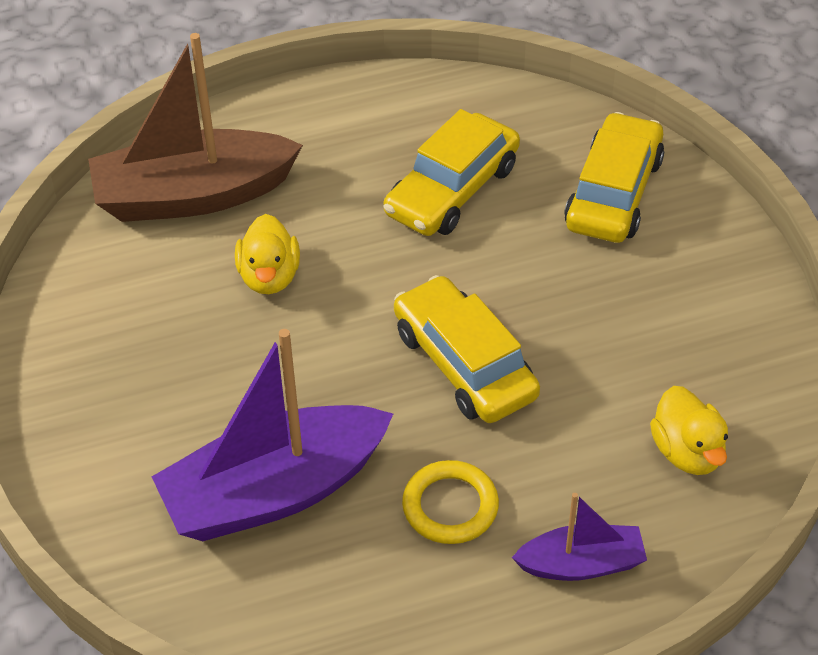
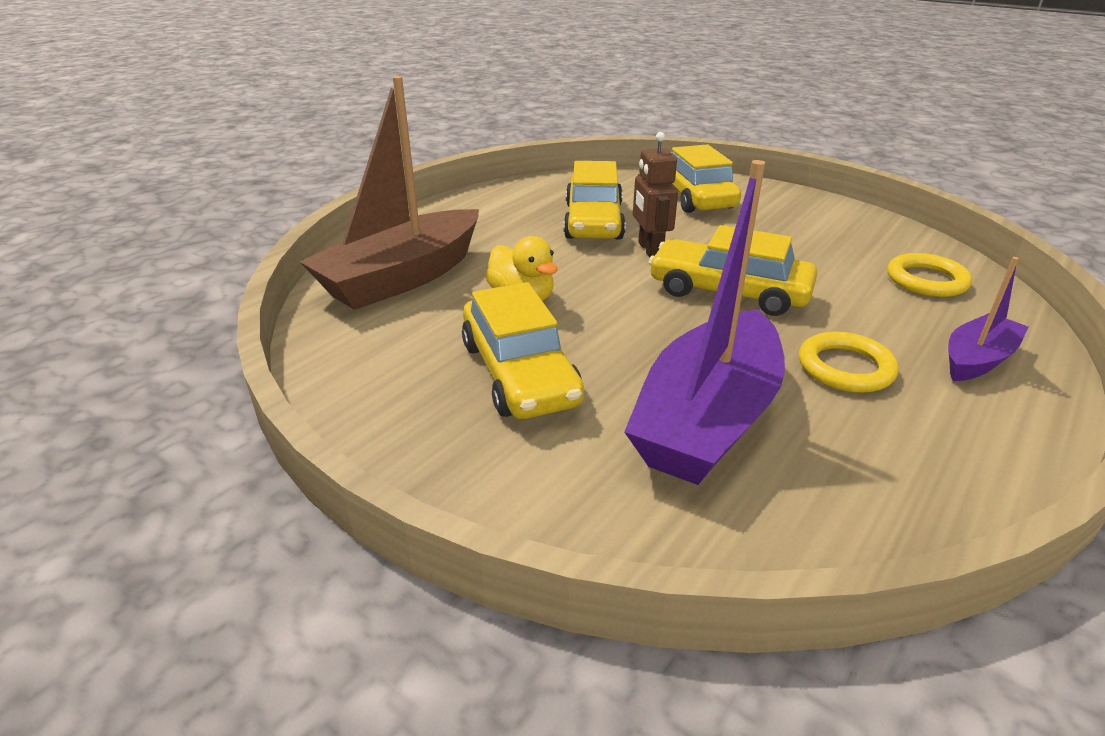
camera: 35 degrees left, 15 degrees down
yellow duck [650,386,728,475] -> yellow ring [887,253,972,297]
none -> yellow car [462,282,584,419]
none -> brown robot [633,132,678,258]

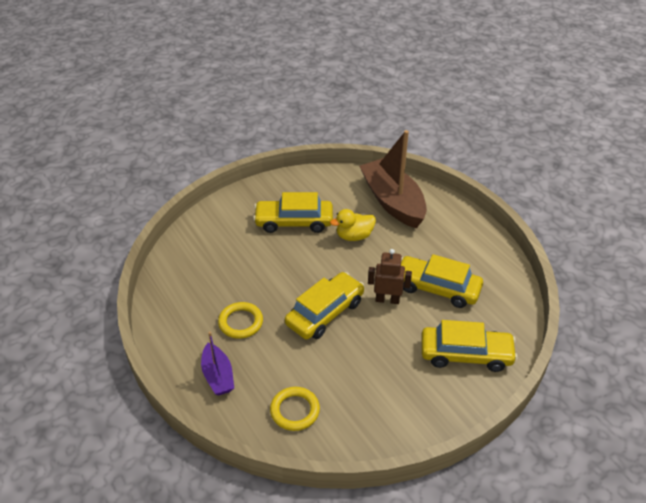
camera: 110 degrees right, 10 degrees up
purple boat [624,160,785,485] -> none

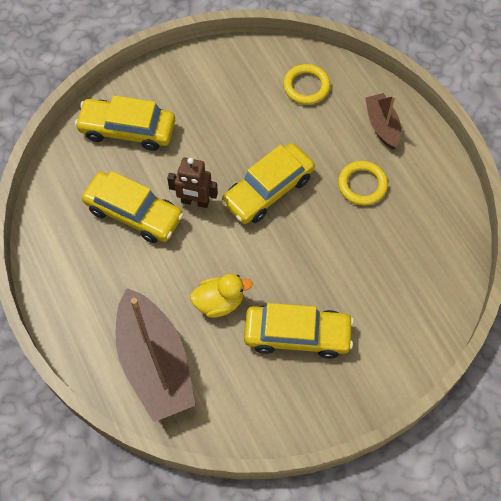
camera: 175 degrees left, 20 degrees up
purple boat [201,332,234,396] -> brown boat [365,93,401,149]

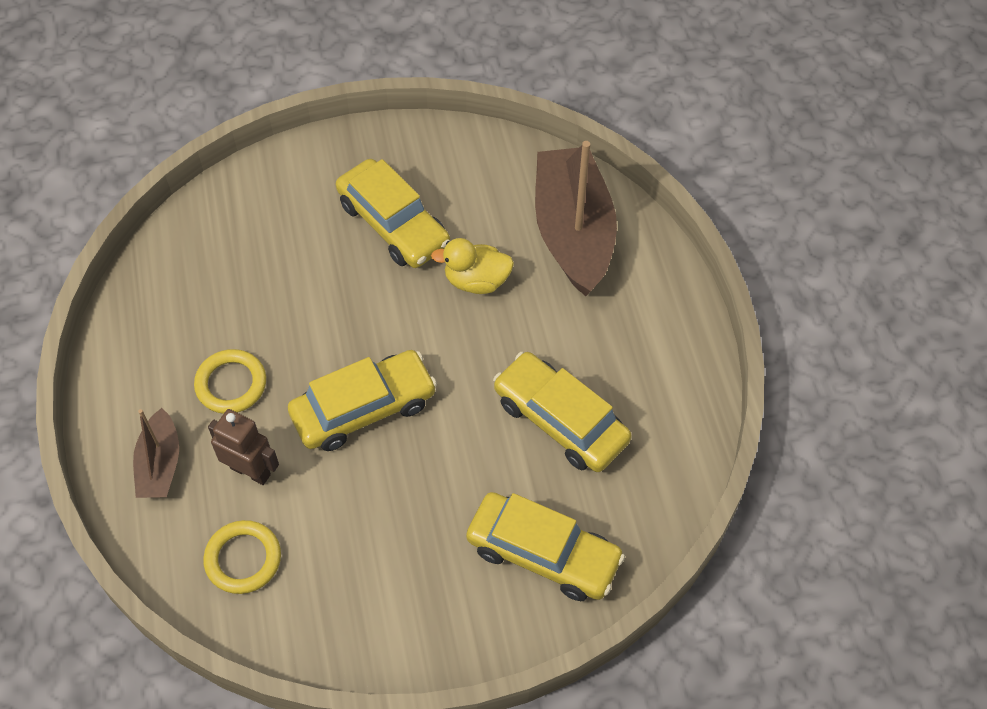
camera: 165 degrees left, 5 degrees down
brown robot [167,158,218,208] -> brown robot moved to [208,409,279,485]
yellow car [244,303,354,359] -> yellow car turned 150 degrees counterclockwise [336,159,450,268]

